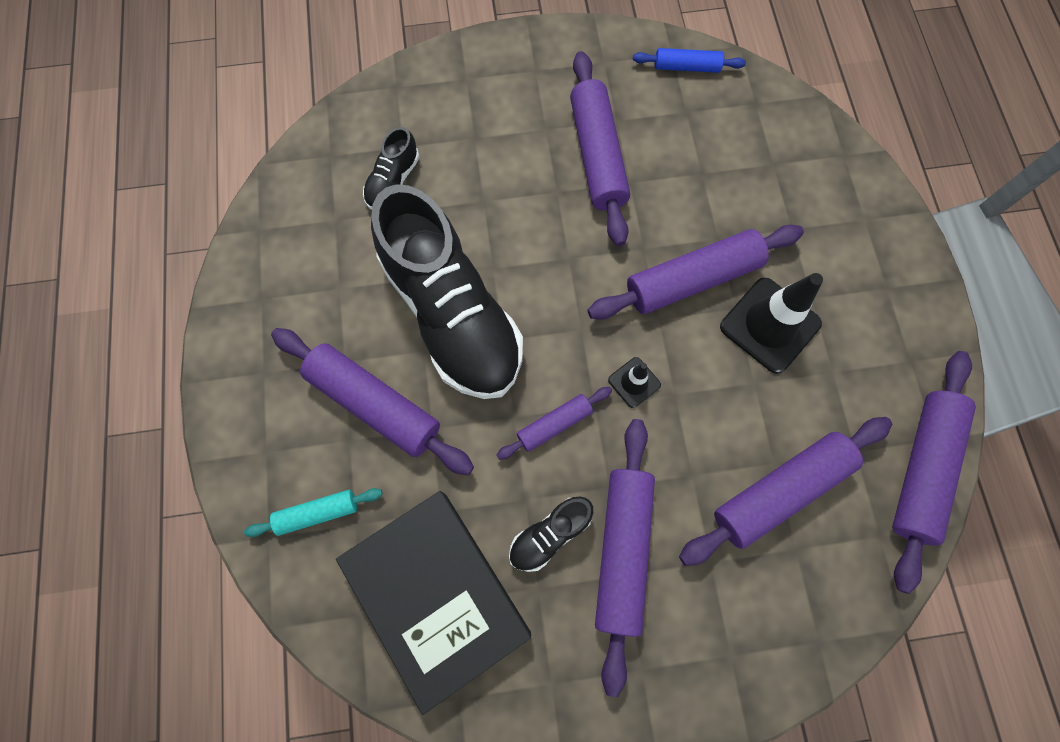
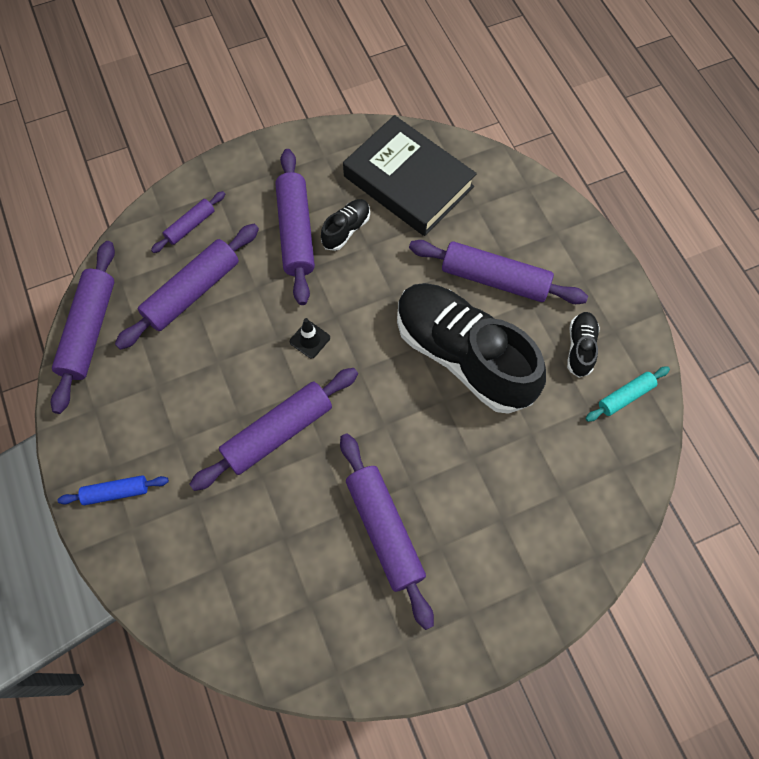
camera: 165 degrees right, 5 degrees down
turquoise rolling pin [244,488,383,537] -> turquoise rolling pin moved to [585,366,670,422]
black shoe [363,127,419,209] -> black shoe moved to [567,312,600,378]
purple rolling pin [496,387,612,460] -> purple rolling pin moved to [151,191,225,253]
blue rolling pin [633,48,746,73] -> blue rolling pin moved to [57,475,169,505]
black traffic cone [720,273,823,374] -> none

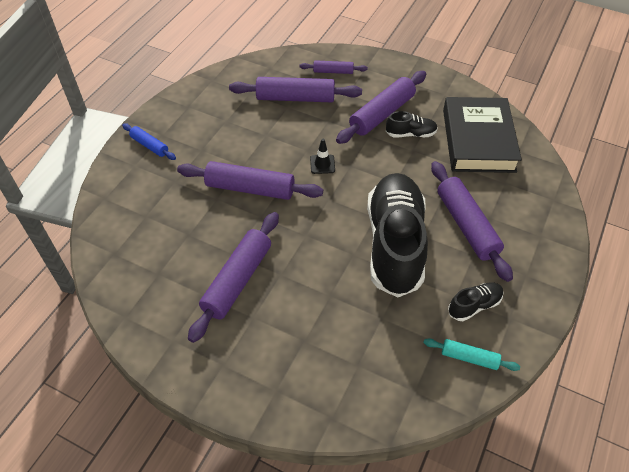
camera: 50 degrees right, 15 degrees down
purple rolling pin [50,241,115,414] -> none

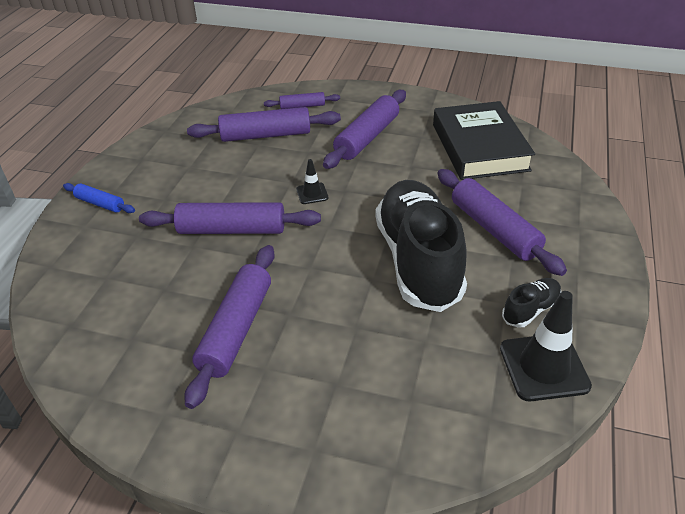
camera: 10 degrees left, 10 degrees down
black shoe [386,111,438,137] -> none
turquoise rolling pin [423,338,520,371] -> black traffic cone [500,291,592,401]

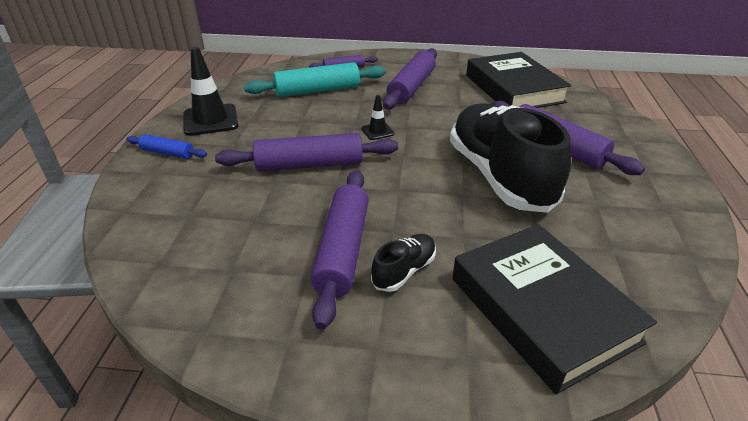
camera: 10 degrees left, 5 degrees down
purple rolling pin [187,107,341,142] -> turquoise rolling pin [244,62,386,97]
black traffic cone [500,291,592,401] -> black traffic cone moved to [183,47,239,136]
black shoe [502,278,561,328] -> black shoe moved to [371,234,436,292]
none -> black book [452,224,657,394]

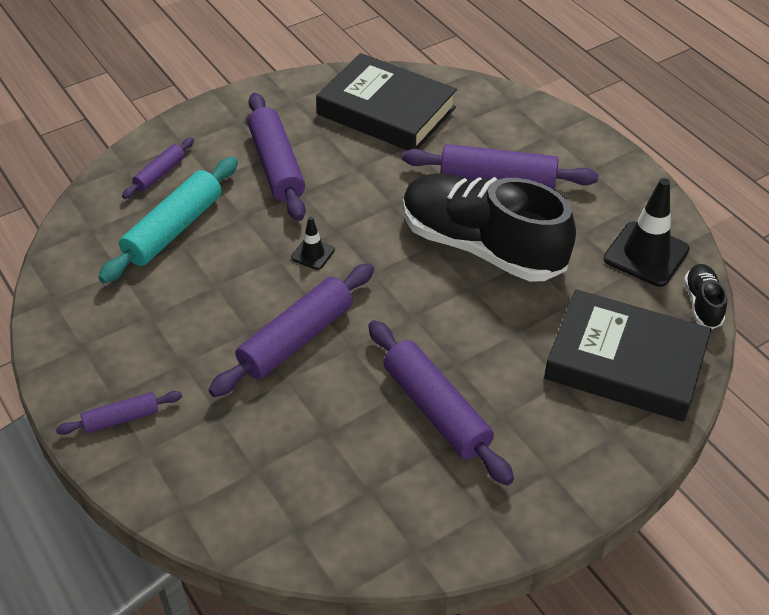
camera: 40 degrees left, 10 degrees up
blue rolling pin [126,134,207,159] -> purple rolling pin [56,391,182,435]
black traffic cone [183,47,239,136] -> black traffic cone moved to [604,178,690,287]
black shoe [371,234,436,292] -> black shoe moved to [684,264,727,329]

